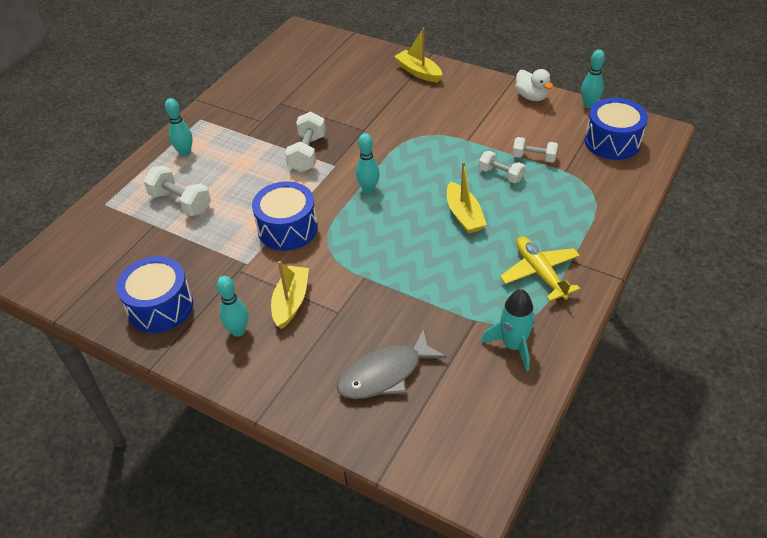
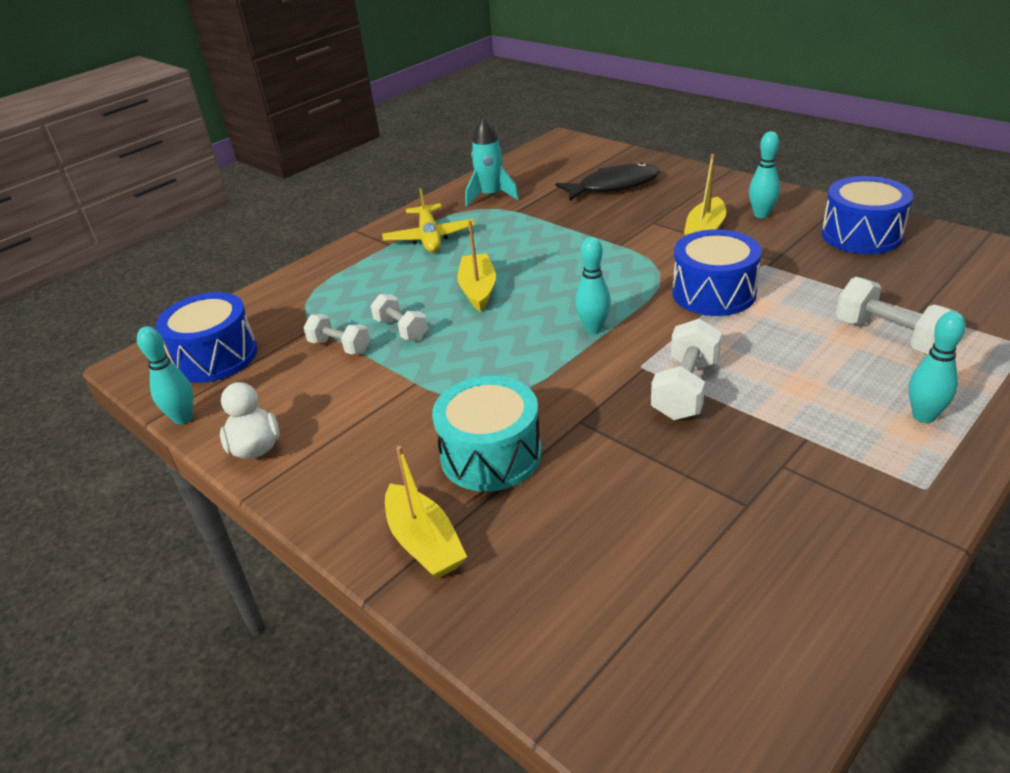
camera: 165 degrees left, 10 degrees down
grey fish [337,329,447,399] -> black fish [555,163,659,201]
none -> turquoise drum [432,376,542,492]

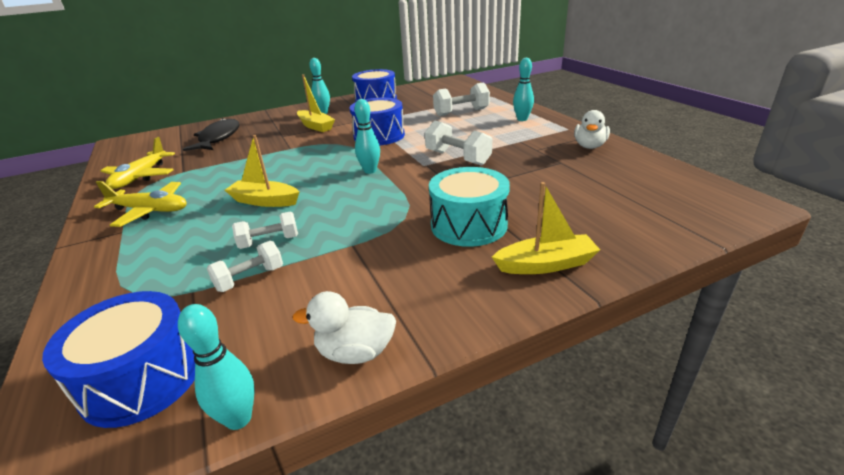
camera: 70 degrees left, 5 degrees down
turquoise rocket [465,117,519,206] -> yellow plane [100,137,175,189]
none -> white duck [574,110,610,149]

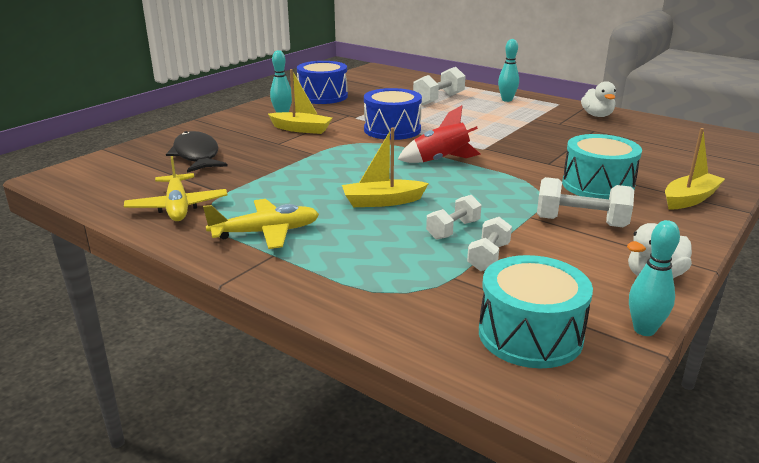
camera: 30 degrees left, 5 degrees down
blue drum [42,291,195,428] -> turquoise drum [479,255,593,368]
turquoise bowling pin [355,99,380,174] -> red rocket [398,105,481,163]
white dumbbell [425,120,492,166] -> white dumbbell moved to [537,177,634,227]

